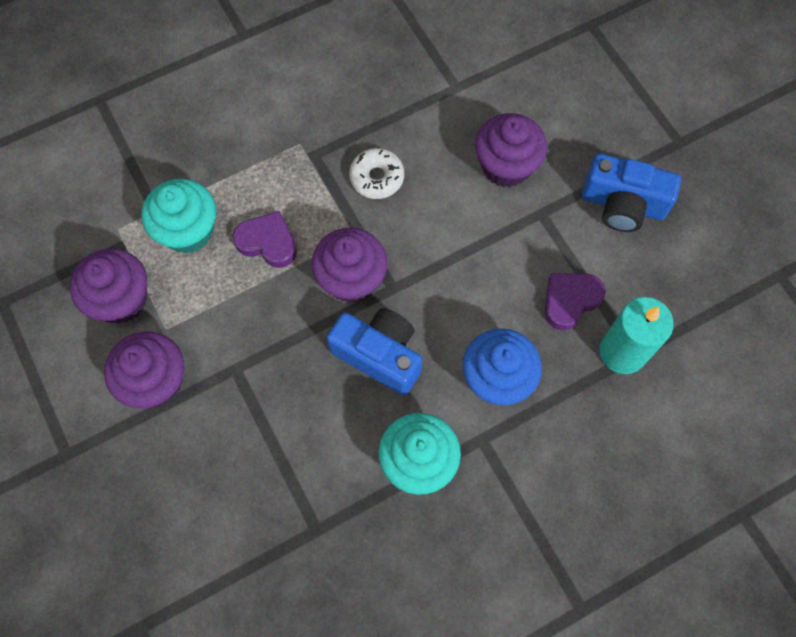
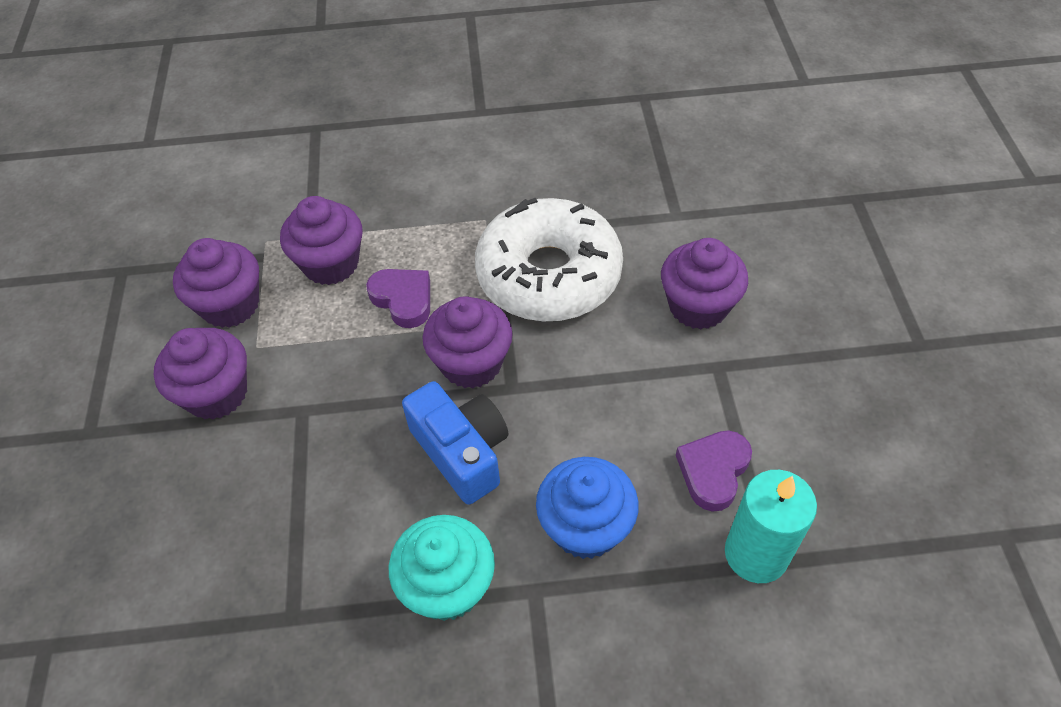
camera: 25 degrees right, 15 degrees down
turquoise cupcake [141,179,216,253] -> purple cupcake [280,196,362,285]
white donut [349,148,404,199] -> white donut [475,198,623,321], size x2.30
purple heart [545,273,606,330] -> purple heart turned 45 degrees counterclockwise [676,430,752,512]
blue camera [582,154,681,232] -> none

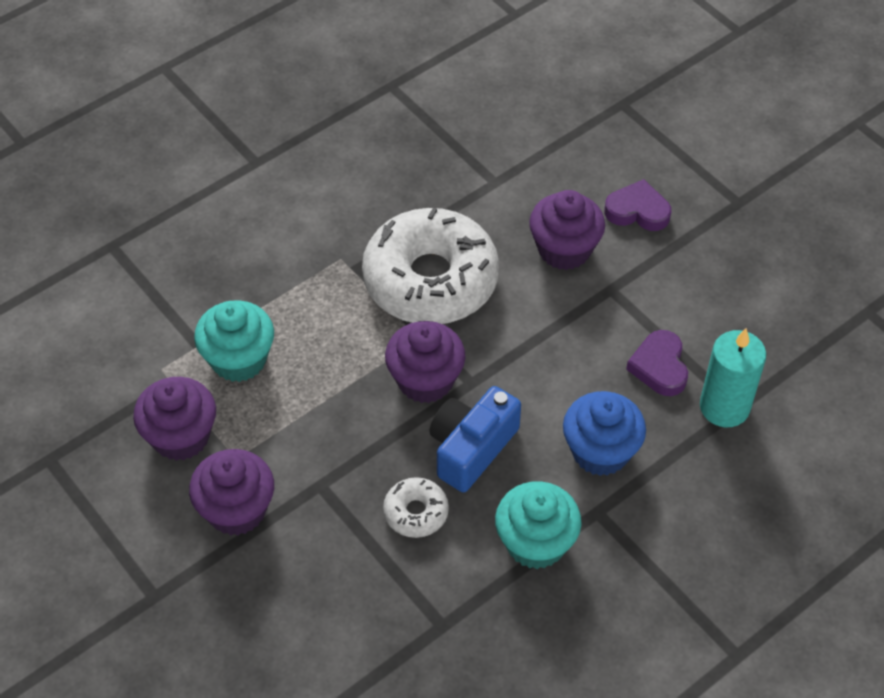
camera: 35 degrees left, 0 degrees up
purple cupcake [280,196,362,285] -> turquoise cupcake [194,301,274,382]
purple heart [366,269,430,328] -> purple heart moved to [604,179,671,231]
blue camera [402,381,508,505] -> blue camera turned 75 degrees counterclockwise [429,386,521,492]
none -> white donut [383,477,449,538]

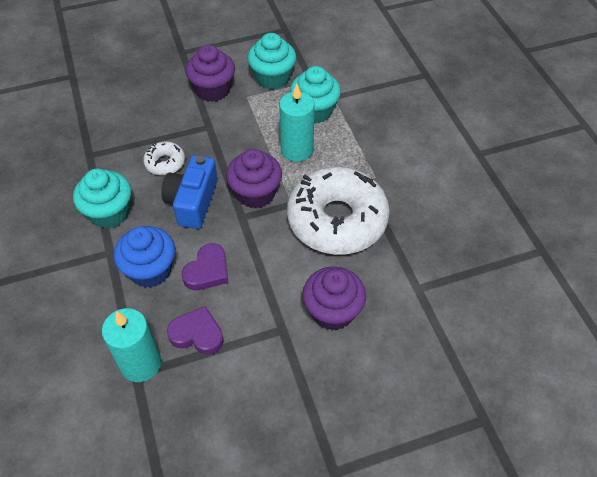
camera: 110 degrees right, 0 degrees up
purple cupcake [133,377,216,461] -> turquoise cupcake [248,33,296,89]
blue camera [429,386,521,492] -> blue camera turned 135 degrees counterclockwise [161,155,218,229]
purple heart [604,179,671,231] -> purple heart moved to [181,243,228,290]
none -> turquoise candle [279,84,315,162]

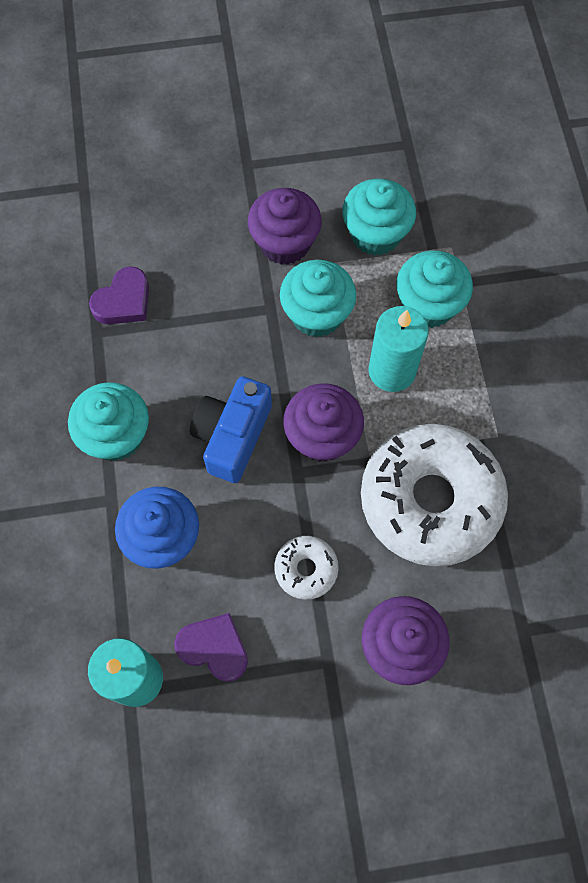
camera: 10 degrees right, 15 degrees up
white donut [143,142,185,175] -> white donut moved to [274,536,339,600]
purple heart [181,243,228,290] -> purple heart moved to [89,266,149,324]
none -> turquoise cupcake [280,260,356,337]

